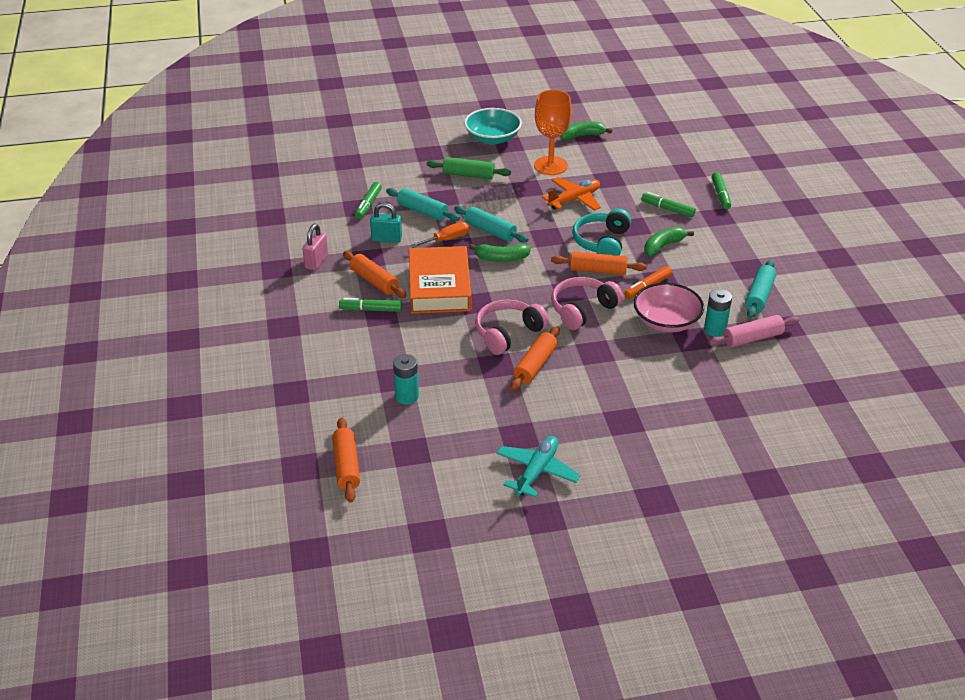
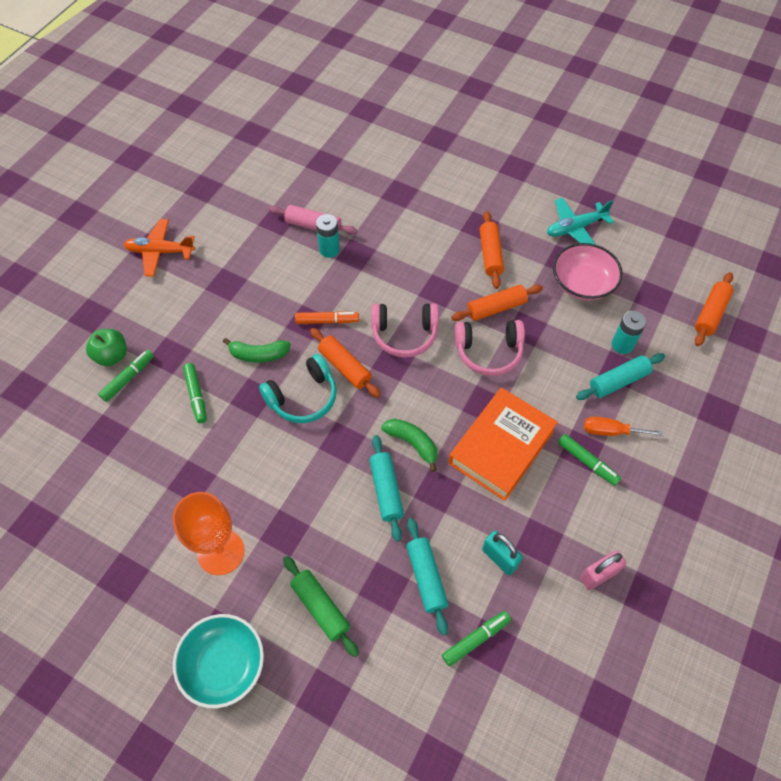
camera: 140 degrees left, 20 degrees up
orange rolling pin [343,251,407,298] -> orange rolling pin moved to [480,211,504,289]
orange screwdriver [410,222,469,248] -> orange screwdriver moved to [584,417,663,436]
orange plane [542,177,601,211] -> orange plane moved to [123,219,195,277]
green banana [560,121,612,140] -> none
pink bowl [633,283,704,332] -> pink bowl moved to [553,243,623,300]
turquoise rolling pin [745,260,776,319] -> turquoise rolling pin moved to [576,353,665,400]
none -> green apple [86,329,127,366]

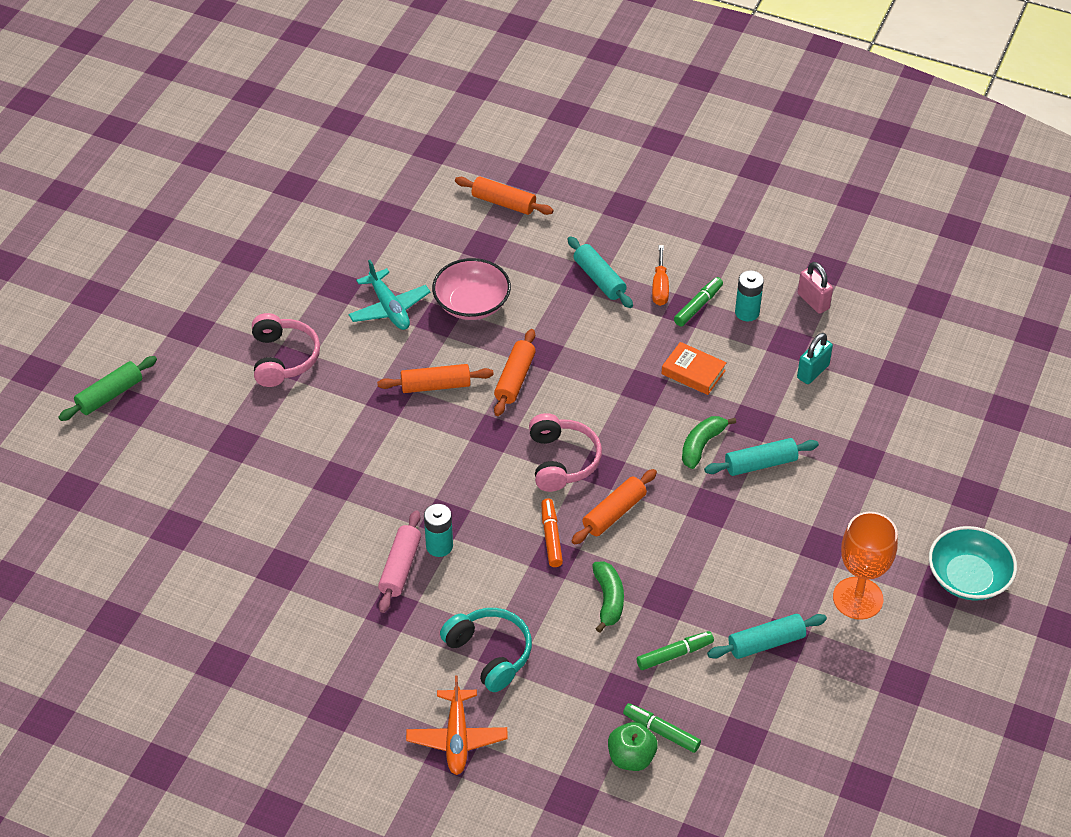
camera: 95 degrees left, 10 degrees down
turquoise headphones [259,354,337,423] -> turquoise headphones moved to [440,608,532,692]
green rolling pin [283,556,359,657] -> green rolling pin moved to [58,356,157,421]
turquoise rolling pin [406,518,448,635] -> turquoise rolling pin moved to [707,614,827,659]
green marker [442,611,511,666] -> none
orange book [448,388,558,501] -> orange book [661,342,727,395], size x0.54
orange rolling pin [451,285,543,321] -> orange rolling pin turned 45 degrees clockwise [494,329,536,416]
pink headphones [454,320,525,376] -> pink headphones moved to [252,313,320,387]
turquoise battery [611,311,646,354] -> turquoise battery moved to [735,270,764,321]

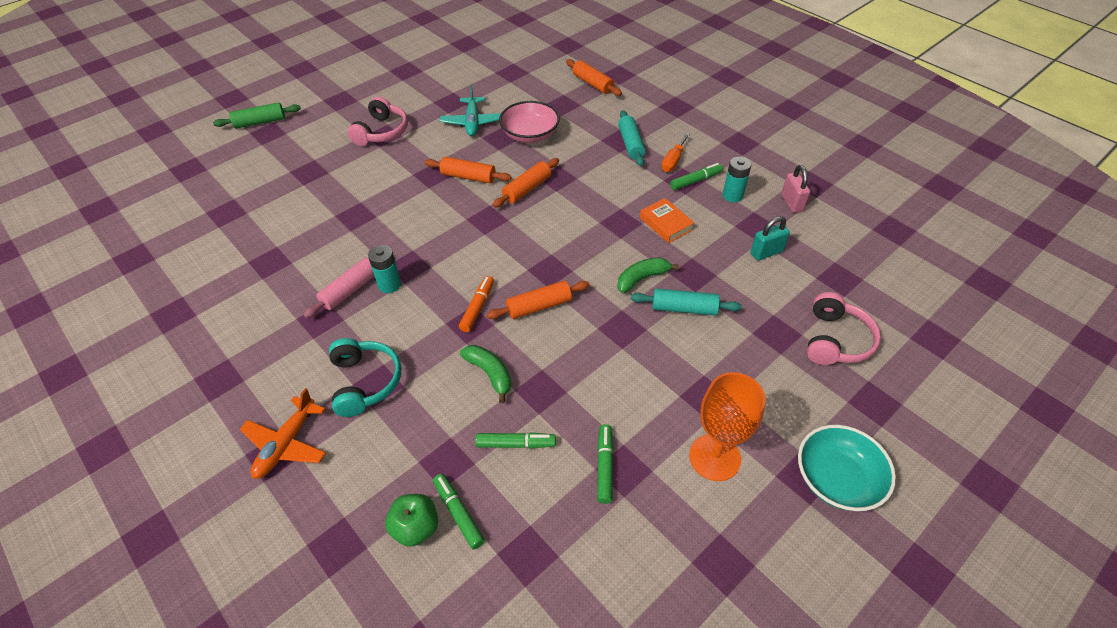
camera: 25 degrees right, 0 degrees up
pink headphones [529,413,602,492] -> pink headphones moved to [807,292,881,365]
green banana [592,561,624,633] -> green banana turned 60 degrees counterclockwise [460,345,511,403]
turquoise rolling pin [707,614,827,659] -> green marker [597,424,613,504]

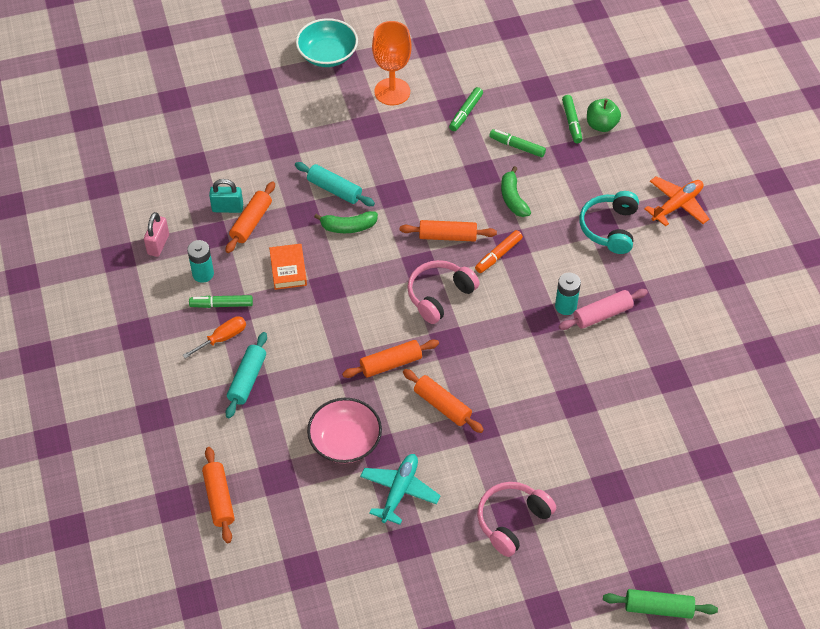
camera: 155 degrees left, 5 degrees up
pink headphones [807,292,881,365] -> pink headphones moved to [407,260,480,324]
none -> orange rolling pin [225,182,275,253]

